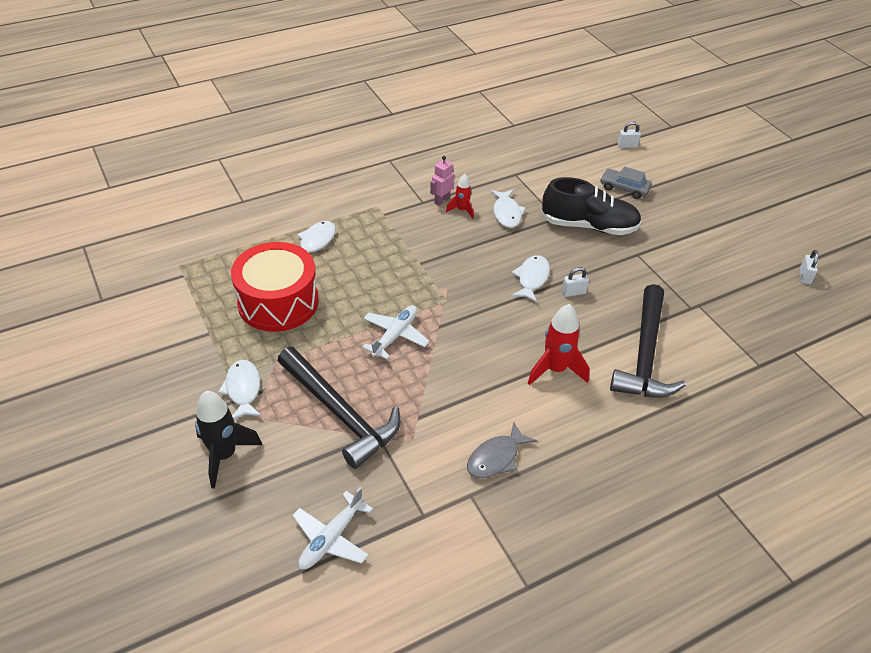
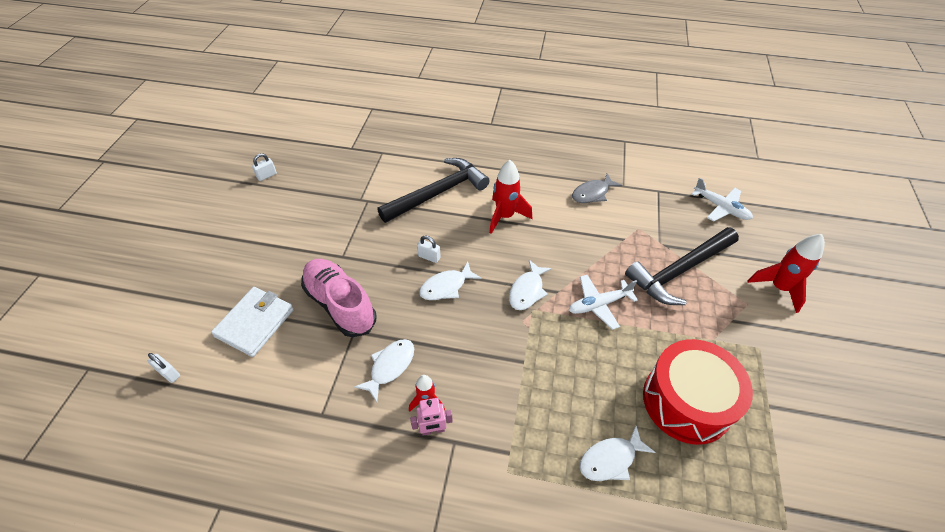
camera: 140 degrees left, 5 degrees up
black rocket [195,391,262,489] -> red rocket [748,234,825,313]
white fish [218,360,262,419] -> white fish moved to [509,260,552,310]
black hammer [278,347,401,469] -> black hammer turned 120 degrees counterclockwise [625,227,739,305]
white plane [292,487,373,570] -> white plane turned 60 degrees clockwise [691,177,753,222]
grey fish [467,422,537,478] -> grey fish turned 150 degrees clockwise [572,173,622,203]
black shoe [541,177,642,235] -> pink shoe [301,259,376,337]
grey car [600,167,652,199] -> white wallet [211,287,294,357]

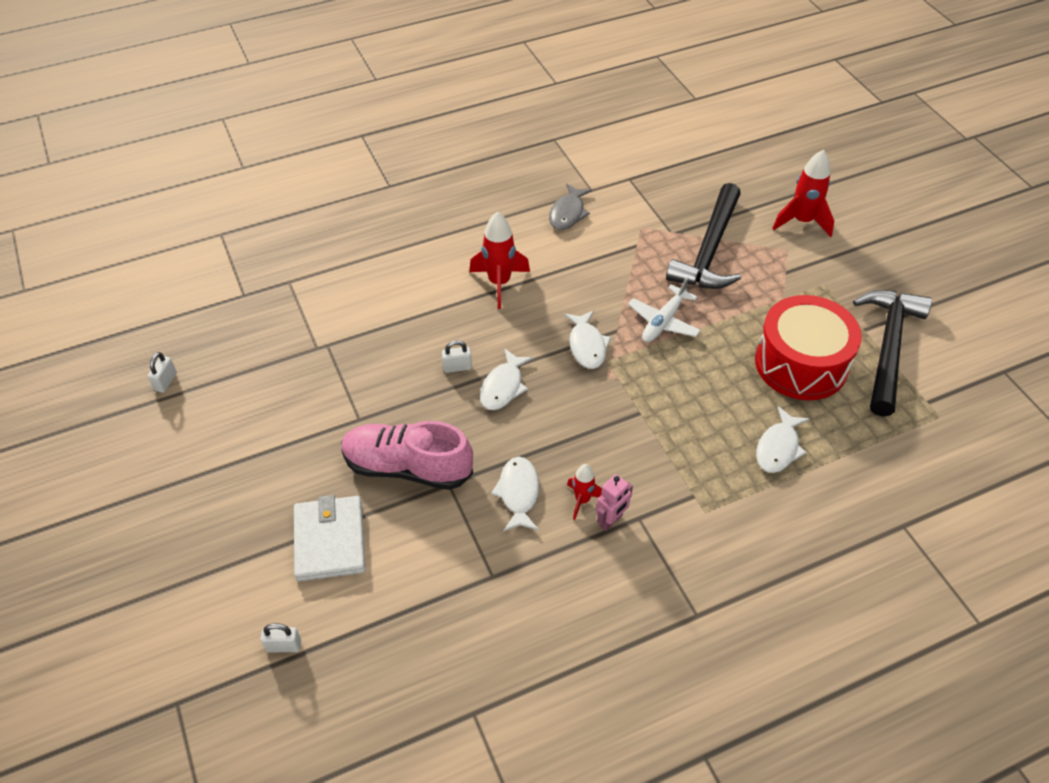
camera: 35 degrees left, 0 degrees up
black hammer [377,158,490,223] -> black hammer moved to [853,290,932,417]
white plane [691,177,753,222] -> none

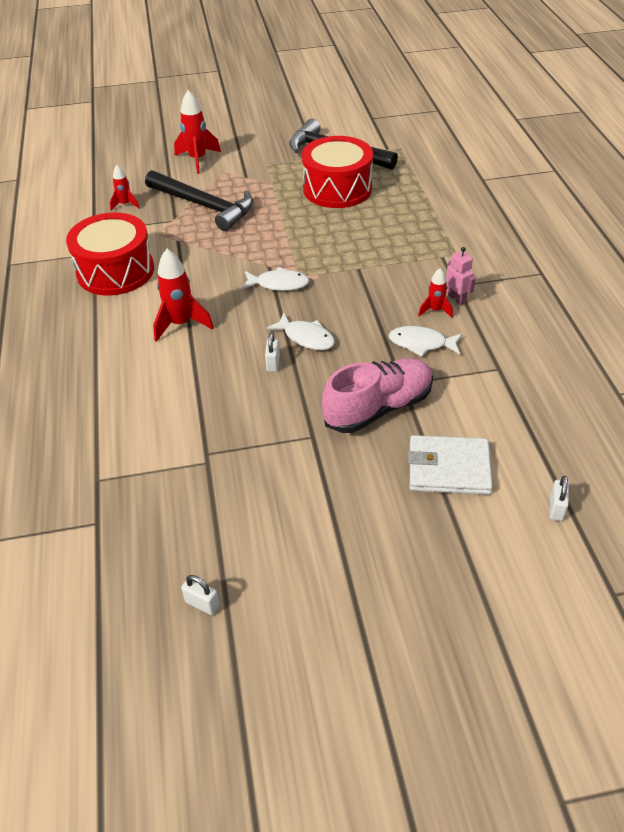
camera: 75 degrees left, 5 degrees down
pink shoe [341,421,473,490] -> pink shoe turned 150 degrees counterclockwise [322,358,433,433]
grey fish [549,183,592,230] -> red drum [66,213,154,295]
white plane [628,277,701,342] -> none
white fish [756,406,809,473] -> none
none -> red rocket [110,165,140,211]

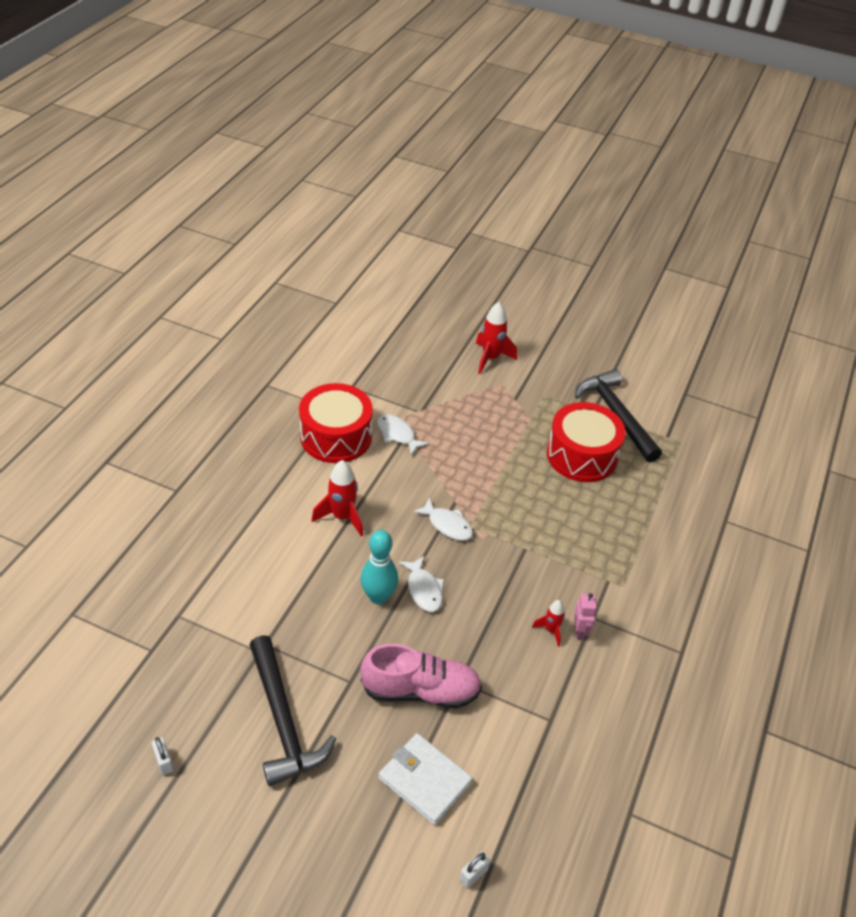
camera: 30 degrees right, 0 degrees up
red rocket [110,165,140,211] -> none
black hammer [145,170,253,231] -> black hammer moved to [250,635,336,786]
white padlock [265,332,280,372] -> turquoise bowling pin [360,530,398,605]
white fish [389,326,462,356] -> white fish moved to [377,414,429,455]

